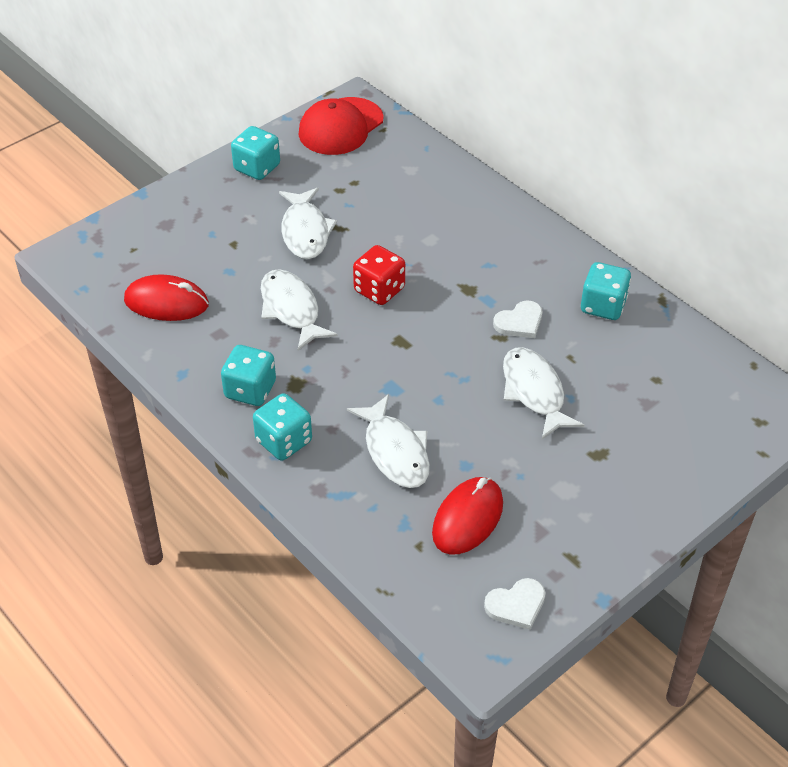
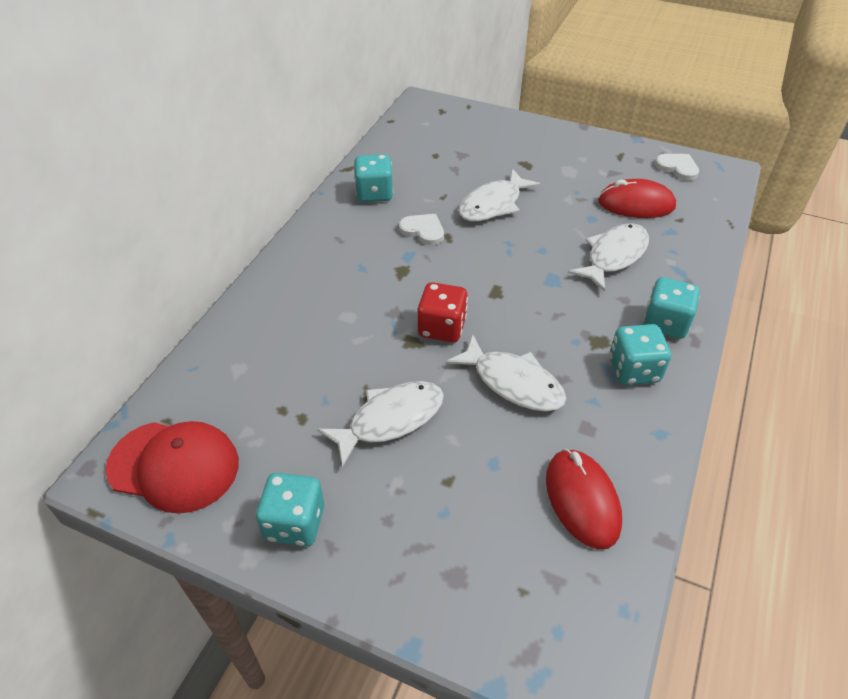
camera: 115 degrees left, 0 degrees up
white fish [261,269,338,351] -> white fish turned 90 degrees counterclockwise [445,334,566,411]

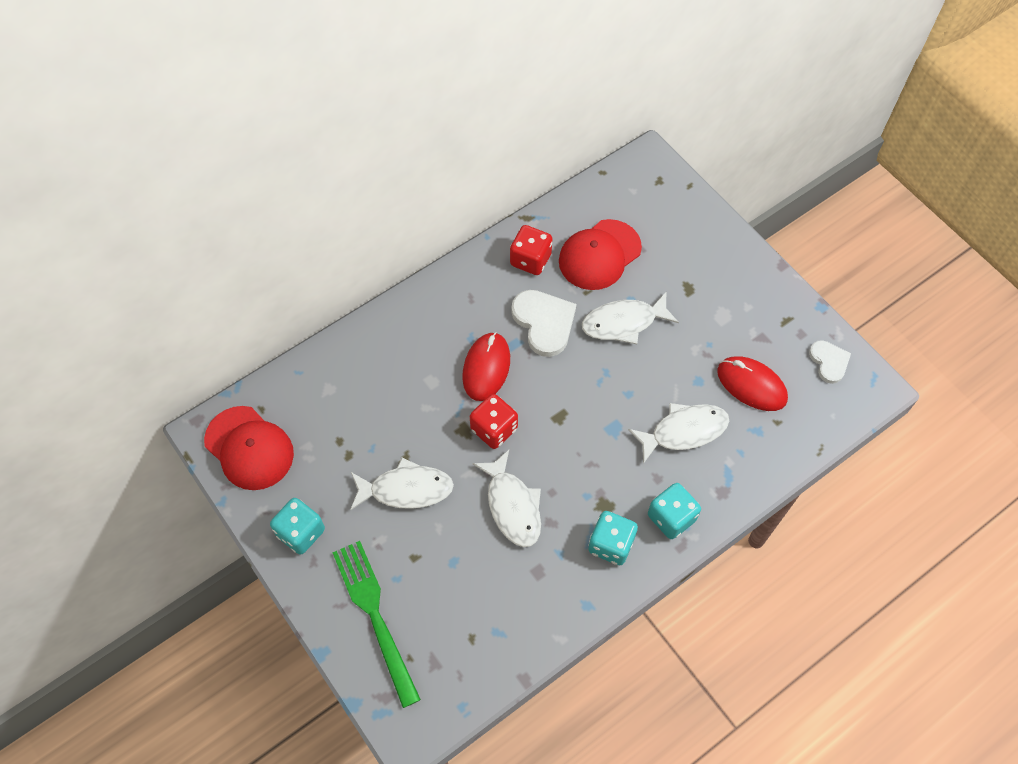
camera: 30 degrees right, 15 degrees up
turquoise dice [354,154,393,202] -> red dice [510,225,552,275]
white heart [399,214,444,245] -> white heart [511,290,576,357], size x1.64
red mouse [546,449,622,549] -> red mouse moved to [462,332,510,401]
none -> green fork [332,541,421,708]
none -> red cap [559,219,642,290]

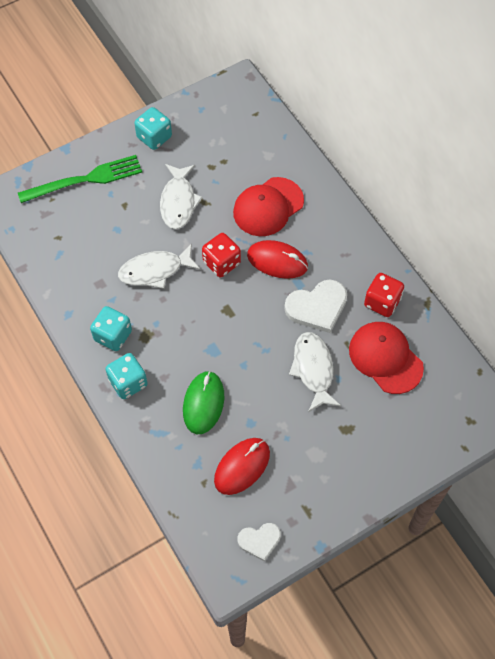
camera: 95 degrees right, 0 degrees up
red cap [204,406,294,490] -> red cap moved to [233,177,304,236]
white fish [628,403,729,464] -> green mouse [183,371,224,434]

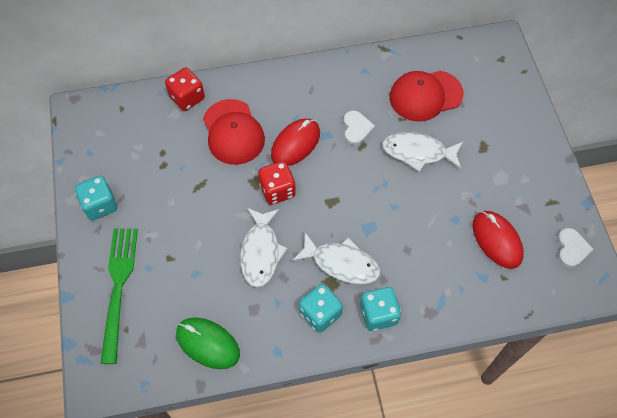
camera: 70 degrees left, 0 degrees up
white fish [160,164,203,229] -> white fish moved to [292,233,380,284]
green mouse [183,371,224,434] -> green mouse moved to [176,317,240,369]
white heart [284,280,347,333] -> white heart [343,110,375,145], size x0.61
red dice [364,273,404,317] -> red dice moved to [165,67,205,111]

